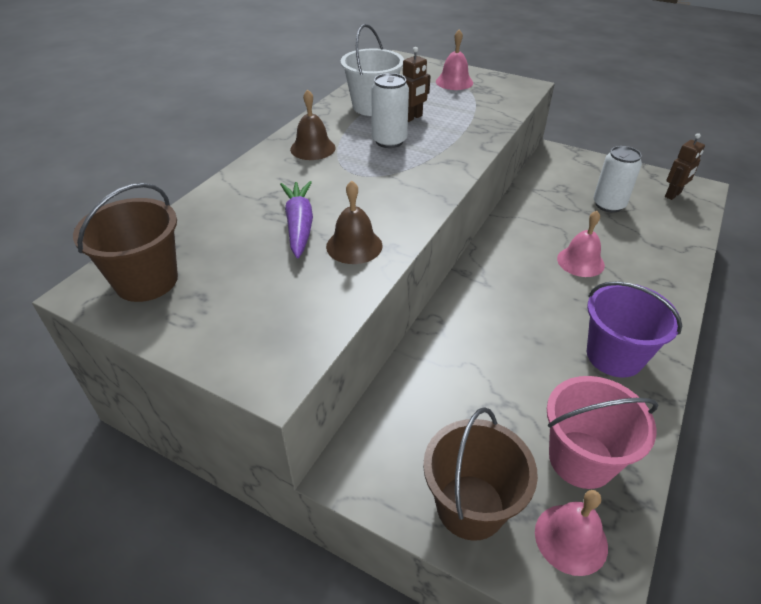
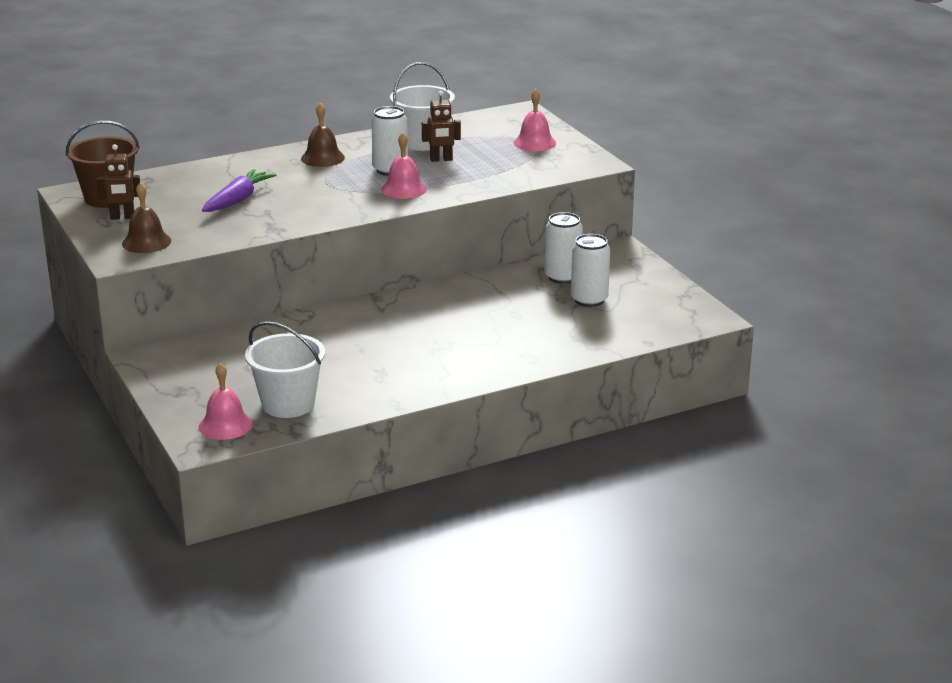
camera: 35 degrees right, 15 degrees down
brown bell [326,181,383,264] -> brown bell moved to [122,182,171,253]
brown bucket [423,407,538,541] -> none
pink bucket [547,376,659,489] -> white bucket [245,321,325,418]
pink bell [557,211,605,277] -> pink bell moved to [381,133,427,199]
purple bucket [587,281,682,378] -> none
brown robot [665,133,705,200] -> brown robot moved to [97,144,140,220]
none -> white can [545,212,583,284]

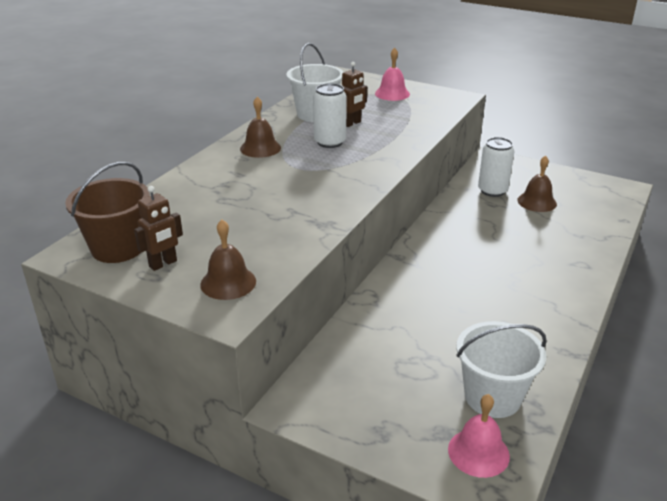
camera: 35 degrees left, 5 degrees up
purple carrot [202,169,277,212] -> none
pink bell [381,133,427,199] -> none
white can [571,234,610,307] -> brown bell [517,156,557,212]

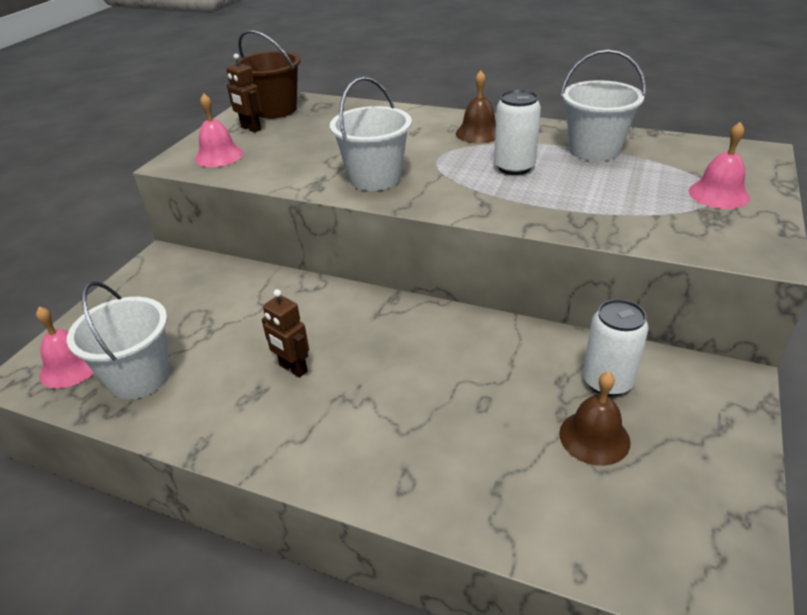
camera: 85 degrees right, 5 degrees up
brown bell [200,220,256,300] -> pink bell [195,93,243,167]
brown robot [342,62,367,127] -> brown robot moved to [262,289,309,378]
none -> white bucket [330,77,412,191]

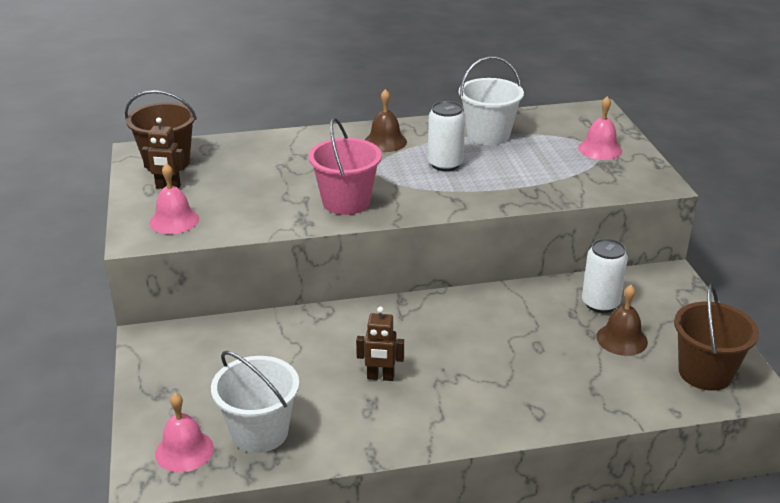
camera: 35 degrees left, 5 degrees down
white bucket [330,77,412,191] -> pink bucket [309,118,382,215]
none -> brown bucket [674,284,759,391]

